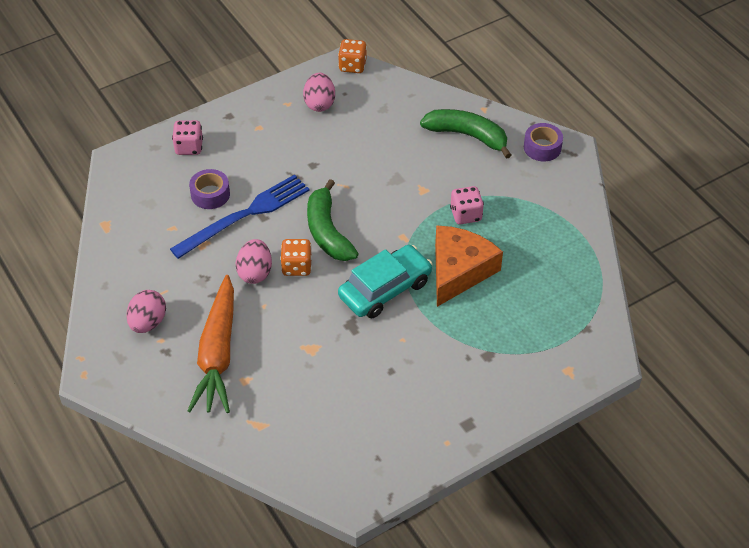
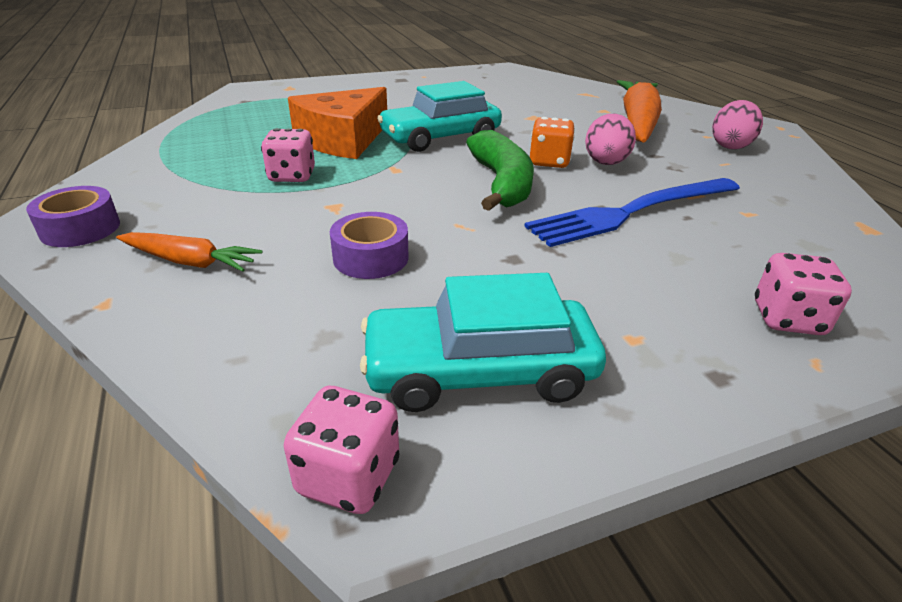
camera: 170 degrees left, 15 degrees down
purple tape [189,169,230,209] -> purple tape moved to [330,212,409,279]
pink egg [303,73,335,112] -> turquoise car [360,273,606,412]
orange dice [338,39,367,73] -> pink dice [284,386,400,514]
green banana [420,109,511,159] -> orange carrot [116,232,262,272]

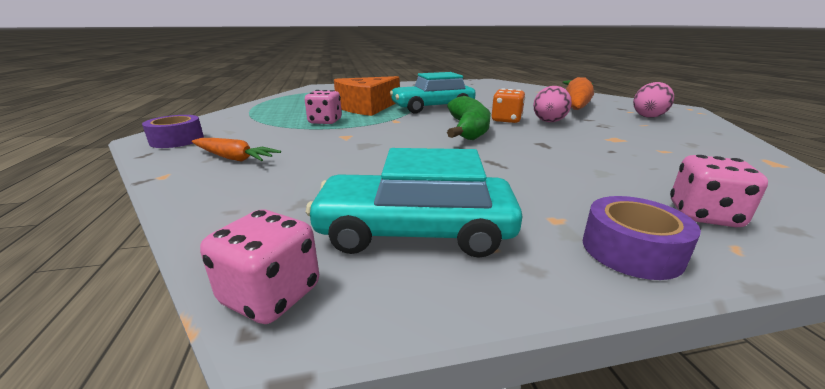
camera: 10 degrees right, 10 degrees down
purple tape [330,212,409,279] -> purple tape moved to [583,196,701,280]
blue fork [524,178,740,247] -> none

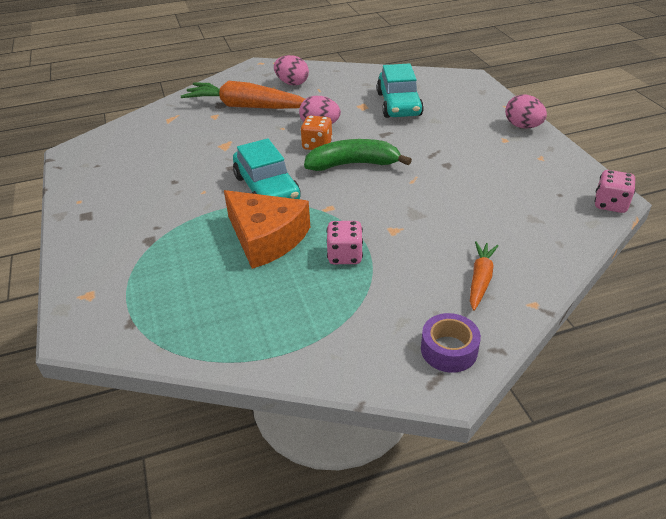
camera: 95 degrees left, 15 degrees up
turquoise car [306,148,522,258] -> turquoise car moved to [377,63,424,118]
purple tape [583,196,701,280] -> pink egg [505,94,547,128]
pink dice [670,155,768,227] -> none

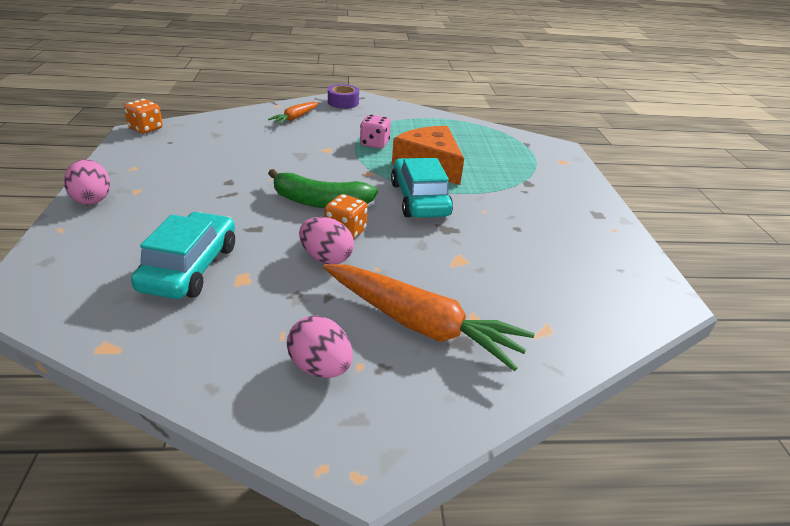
camera: 170 degrees left, 5 degrees down
pink dice [594,170,635,213] -> orange dice [124,99,163,134]

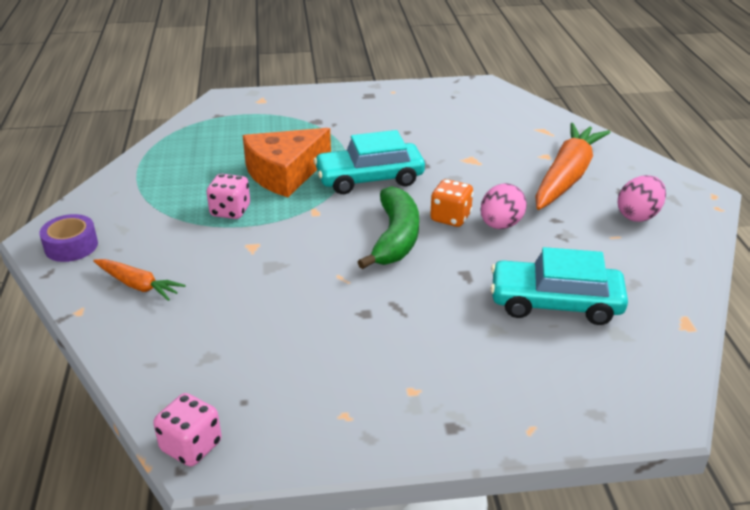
camera: 90 degrees left, 0 degrees up
pink egg [64,159,110,204] -> none
orange dice [124,99,163,134] -> pink dice [153,393,222,467]

